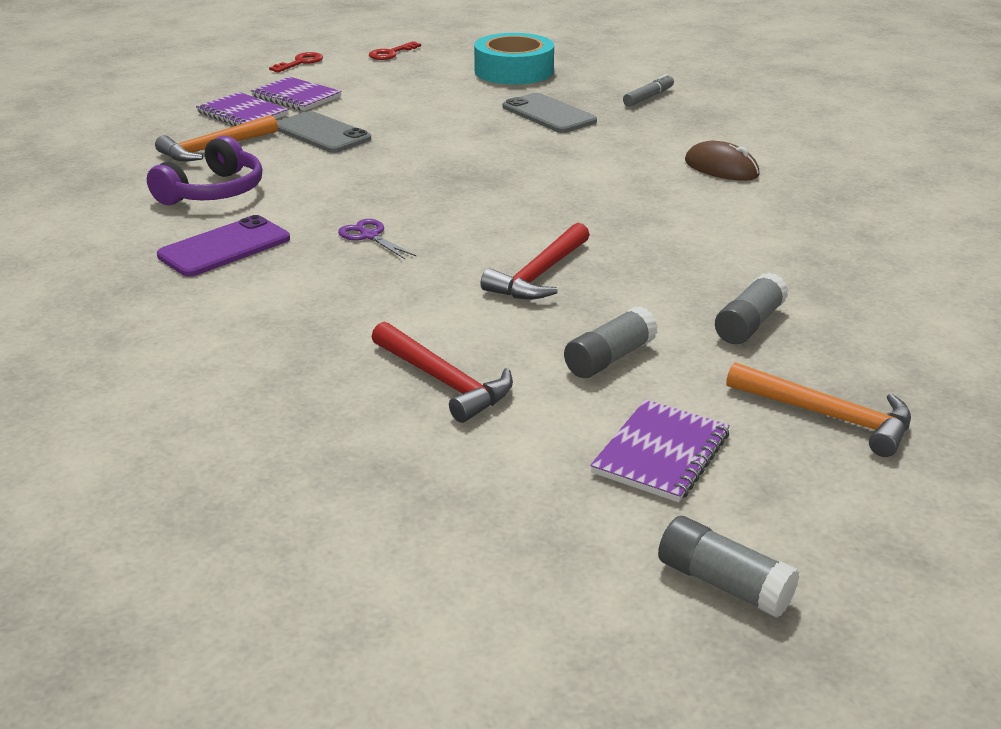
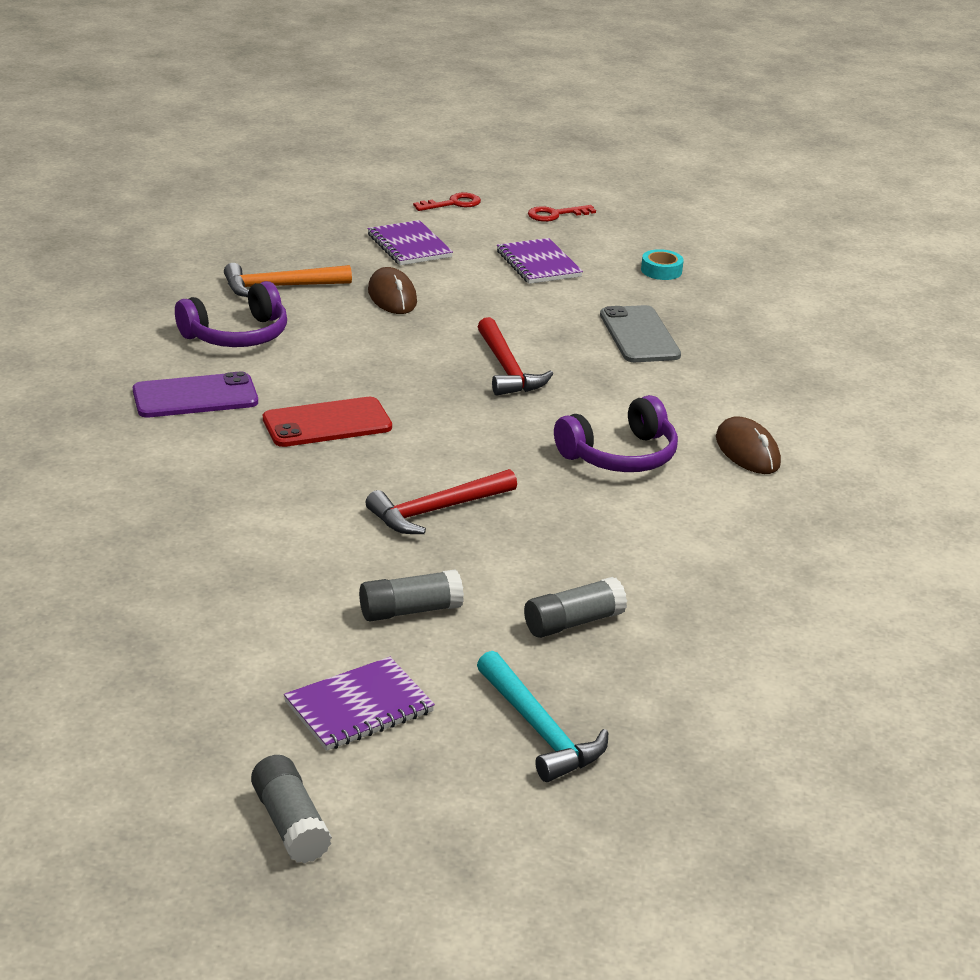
camera: 25 degrees right, 0 degrees up
purple notebook [196,92,289,126] -> purple notebook moved to [497,238,583,284]
grey phone [277,111,371,153] -> brown mouse [368,267,417,314]
purple scissors [338,219,416,259] -> red phone [263,397,392,447]
red hammer [372,322,513,423] -> red hammer moved to [477,317,553,396]
turquoise tape [474,33,554,85] -> turquoise tape [641,249,684,280], size x0.45
grey marker [623,74,674,107] -> none
orange hammer [726,362,911,457] -> turquoise hammer [477,651,608,782]
none -> purple headphones [554,395,678,472]

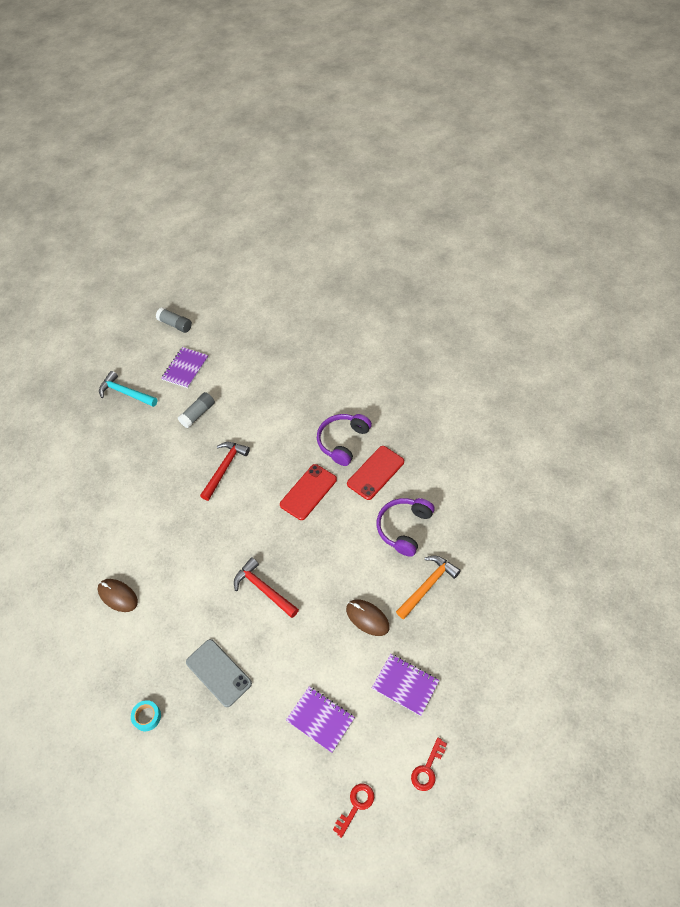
camera: 155 degrees right, 25 degrees up
purple phone [133,371,258,417] -> red phone [347,446,404,500]
grey glue stick [524,577,627,638] -> none
purple headphones [554,395,678,472] -> purple headphones moved to [317,414,372,466]
turquoise tape [641,249,684,280] -> turquoise tape moved to [131,700,161,731]

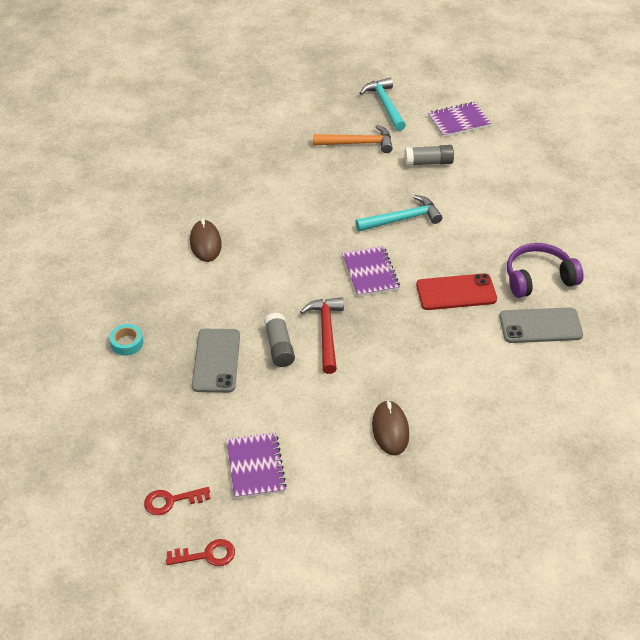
camera: 40 degrees right, 10 degrees down
grey glue stick [156,307,192,333] -> grey glue stick moved to [264,312,295,367]
red hammer [200,442,250,501] -> turquoise hammer [355,195,443,231]
red phone [347,446,404,500] -> grey phone [499,307,583,343]
purple notebook [372,654,440,716] -> purple notebook moved to [342,246,400,297]
purple headphones [377,498,435,557] -> none
orange hammer [396,556,461,619] -> orange hammer moved to [313,125,393,153]
red key [411,738,447,791] -> red key moved to [144,487,210,515]

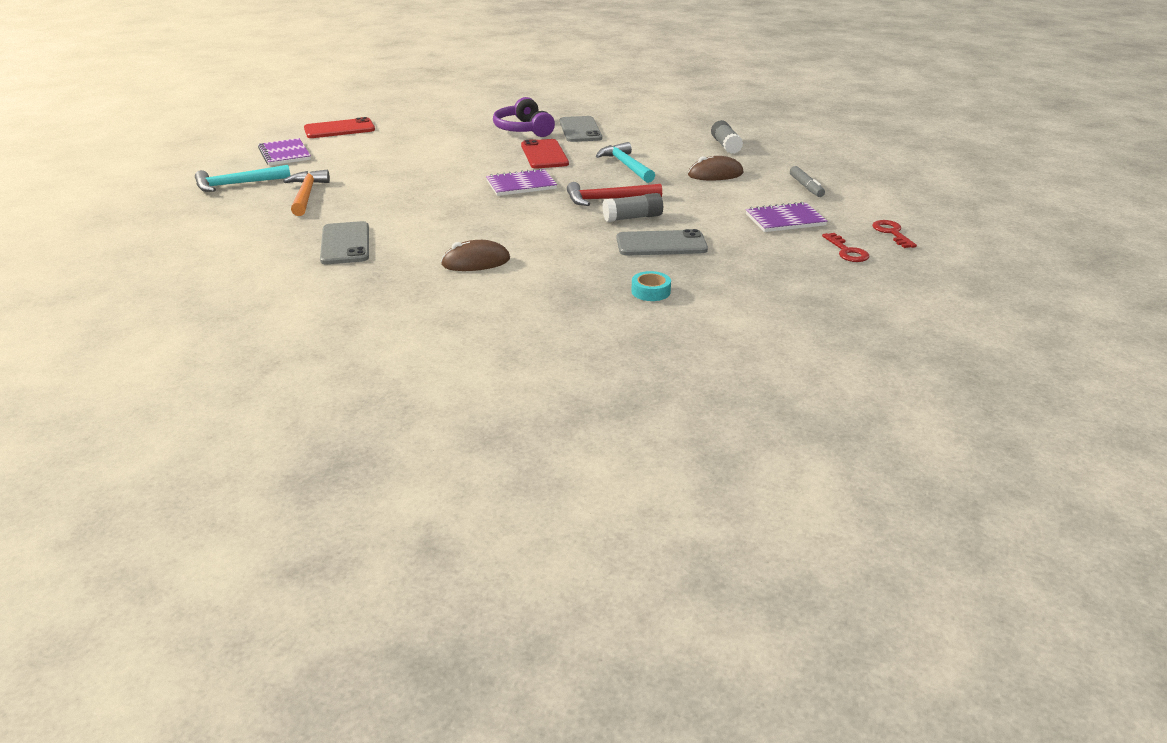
camera: 95 degrees left, 15 degrees down
turquoise hammer [355,195,443,231] -> turquoise hammer moved to [596,142,655,183]
grey glue stick [405,145,454,166] -> grey glue stick moved to [711,120,743,154]
none -> red phone [304,117,375,138]
none -> grey phone [320,221,369,264]
none -> grey marker [790,166,825,197]

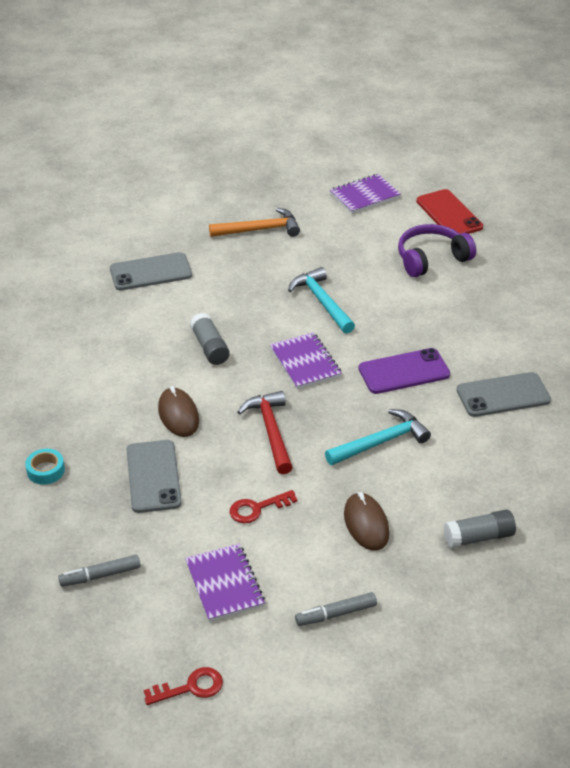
camera: 85 degrees right, 10 degrees up
turquoise hammer [195,165,291,192] -> turquoise hammer moved to [288,267,355,334]
brown mouse [441,240,510,271] -> brown mouse moved to [158,386,199,437]
purple headphones [493,97,555,137] -> purple headphones moved to [398,224,476,277]
red phone [521,139,569,168] -> purple phone [359,348,450,394]
grey glue stick [602,193,663,222] -> grey glue stick moved to [190,313,230,365]
red key [822,233,869,262] -> red key moved to [230,490,298,523]
none -> grey marker [58,555,141,587]

